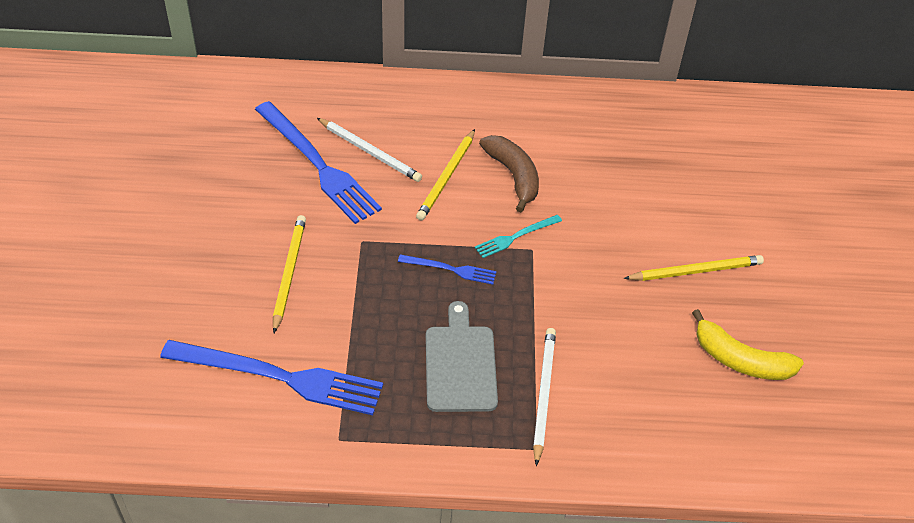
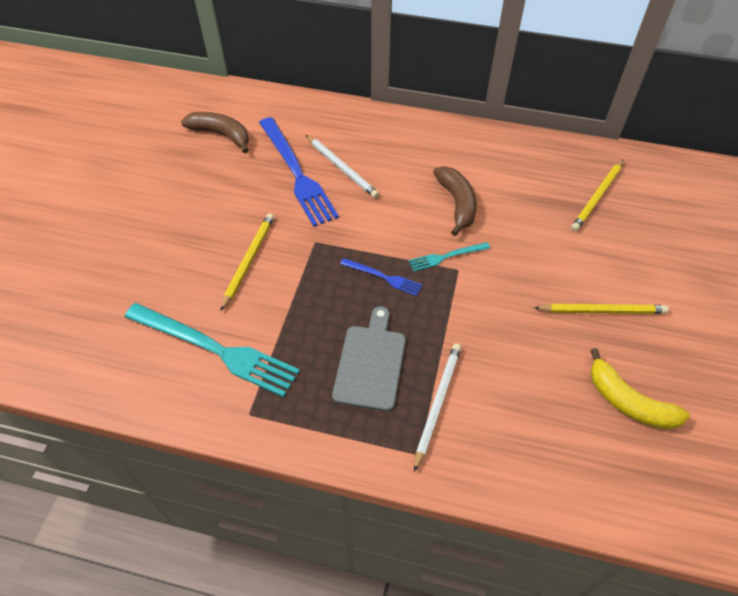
camera: 15 degrees right, 5 degrees up
blue fork [160,340,383,415] -> turquoise fork [125,303,300,397]
yellow pencil [416,129,475,221] -> yellow pencil moved to [571,160,623,231]
none -> brown banana [181,112,249,153]

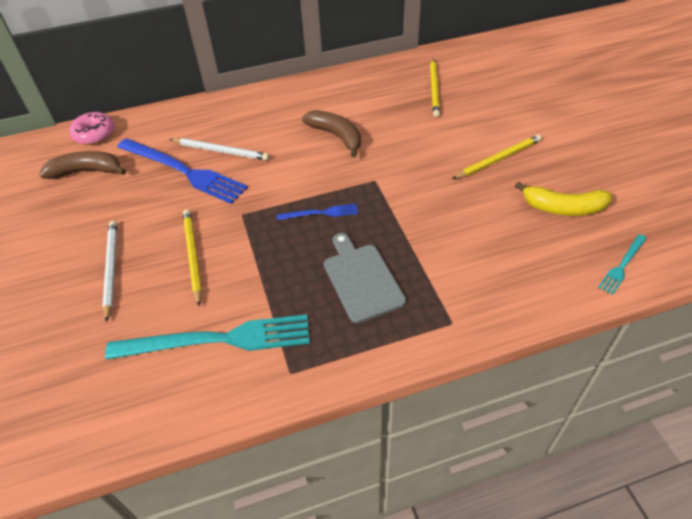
camera: 30 degrees left, 5 degrees down
turquoise fork [409,242,490,271] -> turquoise fork moved to [598,234,647,295]
white pencil [414,344,461,472] -> white pencil moved to [102,221,117,322]
none -> pink donut [69,112,115,145]

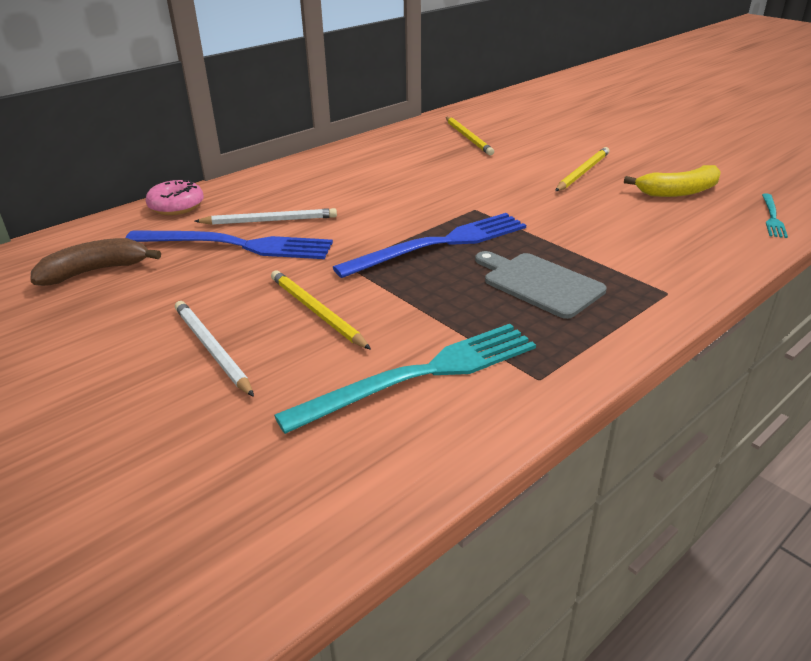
camera: 25 degrees left, 15 degrees down
pink donut [69,112,115,145] -> pink donut moved to [146,180,204,215]
blue fork [277,204,358,220] -> blue fork [333,213,526,278], size x2.09
brown banana [302,110,361,157] -> none

